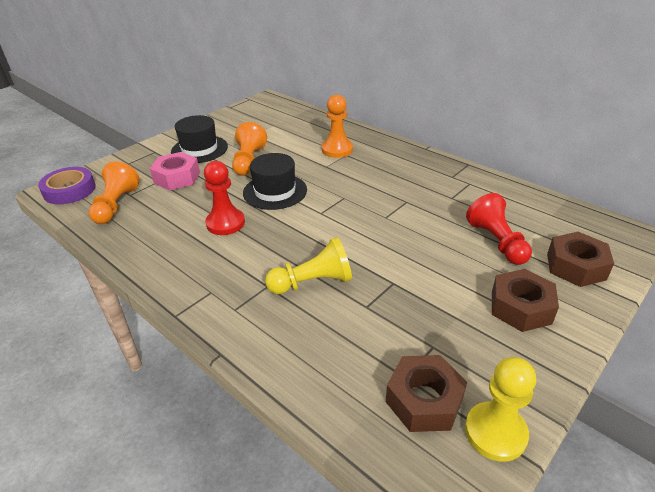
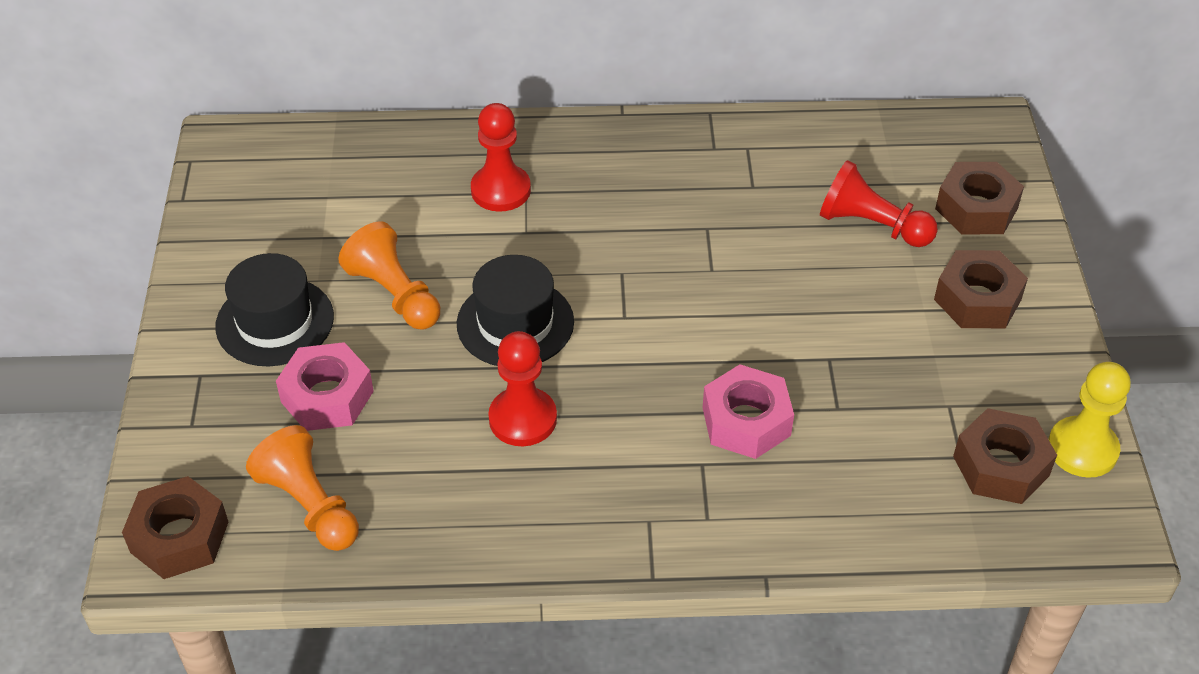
camera: 45 degrees left, 10 degrees up
purple tape [38,167,96,204] -> brown nut [122,476,228,579]
yellow pawn [265,237,352,294] -> pink nut [703,364,794,459]
orange pawn [322,95,353,158] -> red pawn [471,103,531,212]

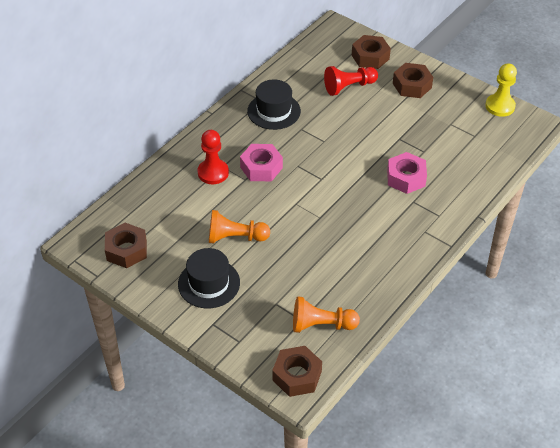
camera: 50 degrees left, 0 degrees up
pink nut [276,342,374,431] -> pink nut moved to [240,144,283,181]
black hat [457,255,574,366] -> black hat moved to [247,79,301,130]
red pawn [488,331,557,446] -> none
brown nut [953,408,1057,504] -> brown nut moved to [105,223,147,268]

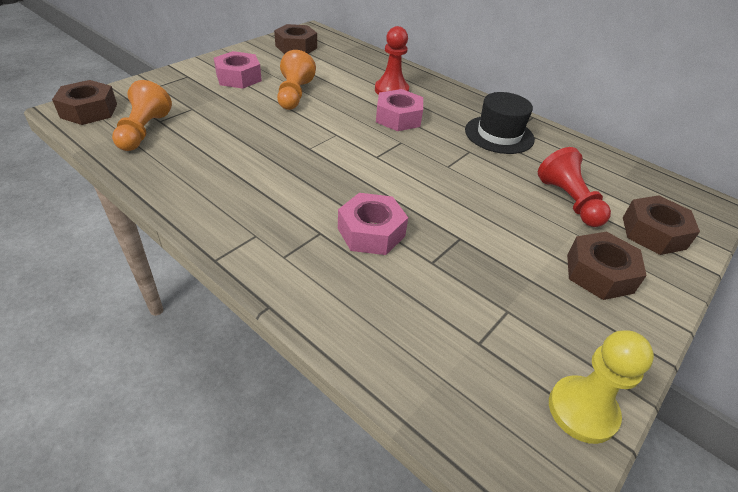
camera: 90 degrees right, 5 degrees down
black hat [178,248,240,309] -> pink nut [214,51,262,89]

